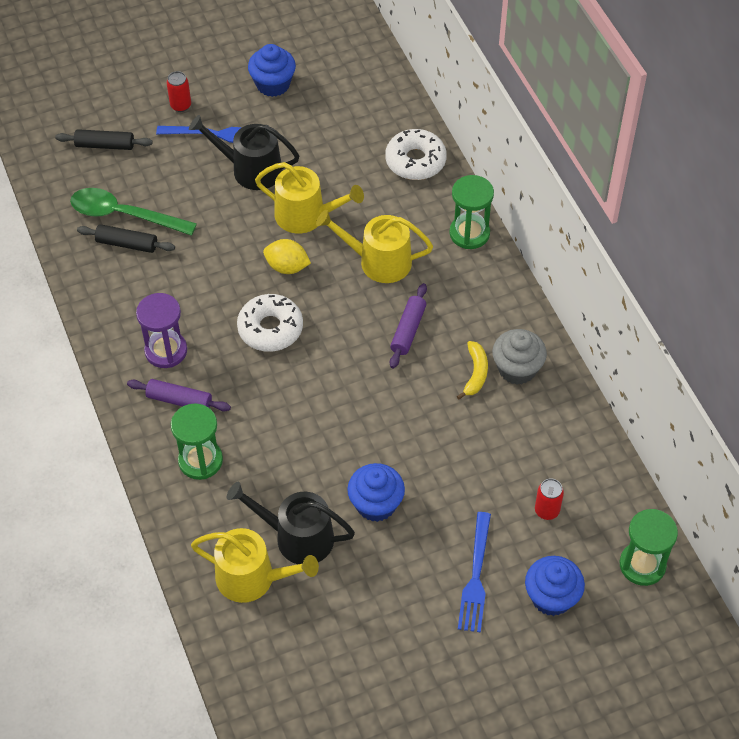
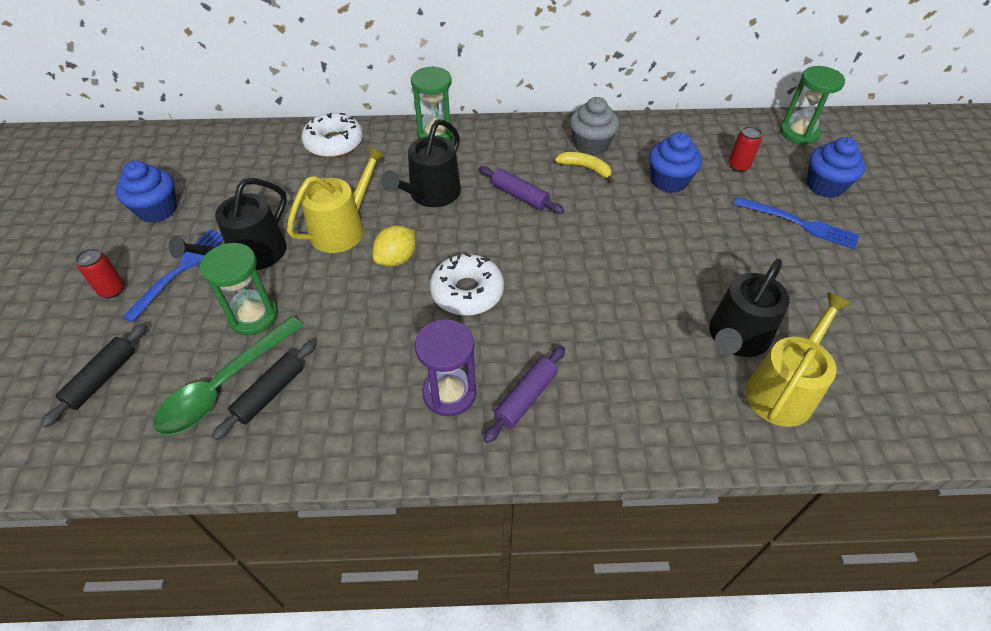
camera: 70 degrees left, 5 degrees down
green hourglass [171,403,223,480] -> green hourglass moved to [200,243,278,335]
yellow watering can [316,210,433,283] -> black watering can [381,120,461,207]
blue cupcake [347,463,405,522] -> blue cupcake moved to [649,132,702,193]

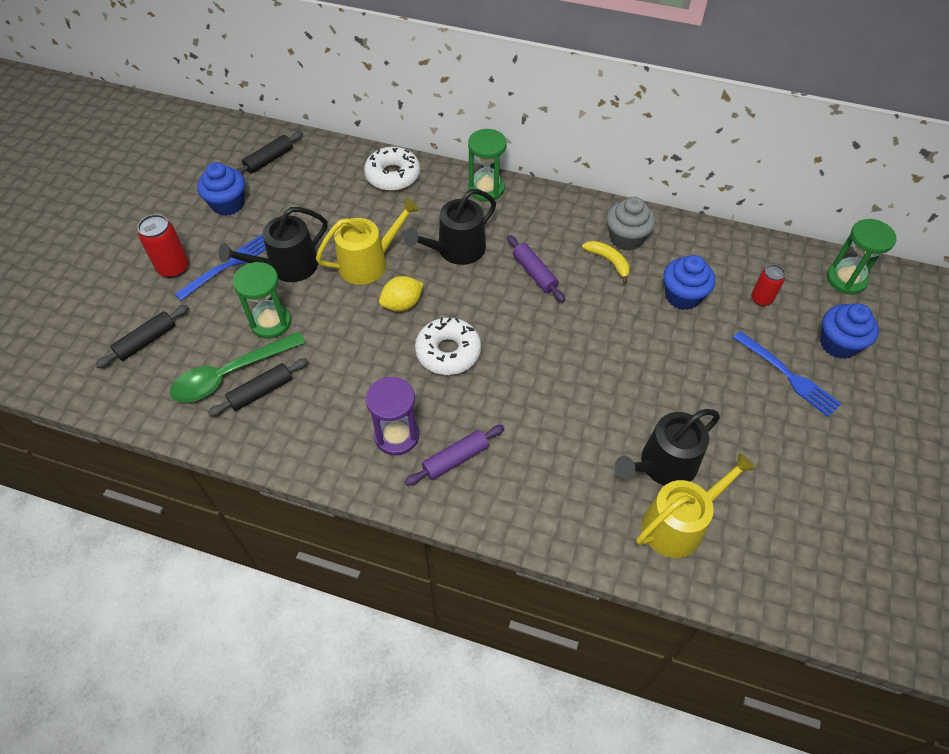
camera: 20 degrees right, 5 degrees up
red can [76,248,124,298] -> red can [137,214,189,278], size x1.51
none -> black rolling pin [236,131,303,174]

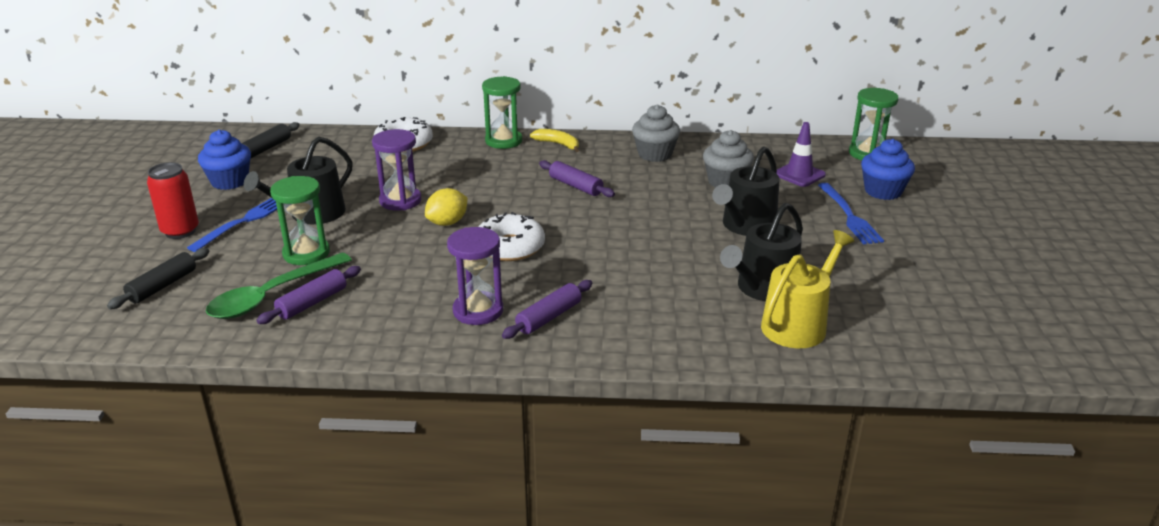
camera: 15 degrees left, 25 degrees down
black rolling pin [208,358,308,417] -> purple rolling pin [256,266,361,324]
yellow watering can [316,198,419,285] -> purple hourglass [372,129,422,211]
black watering can [404,189,496,265] -> black watering can moved to [712,146,779,236]
yellow banana [582,241,630,284] -> yellow banana moved to [530,129,579,152]
blue cupcake [663,255,715,310] -> grey cupcake [703,130,754,187]
blue fork [733,331,841,417] -> blue fork turned 45 degrees clockwise [818,183,884,244]
red can [751,264,785,306] -> purple traffic cone [776,122,826,187]

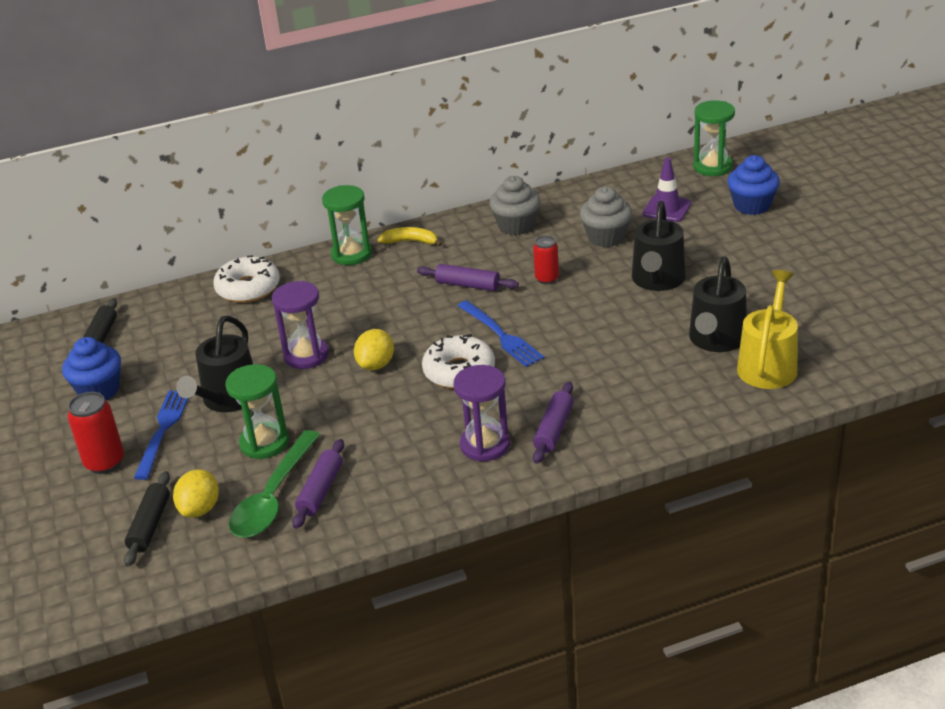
camera: 20 degrees left, 5 degrees up
blue fork [818,183,884,244] -> blue fork moved to [458,300,545,367]
none -> yellow lemon [173,469,219,517]
none -> red can [533,236,559,284]

